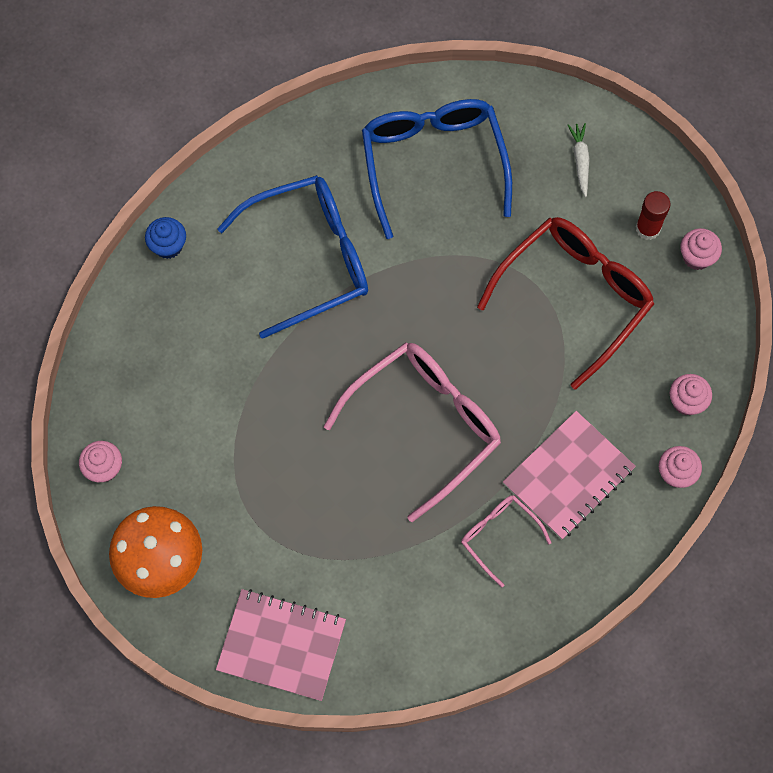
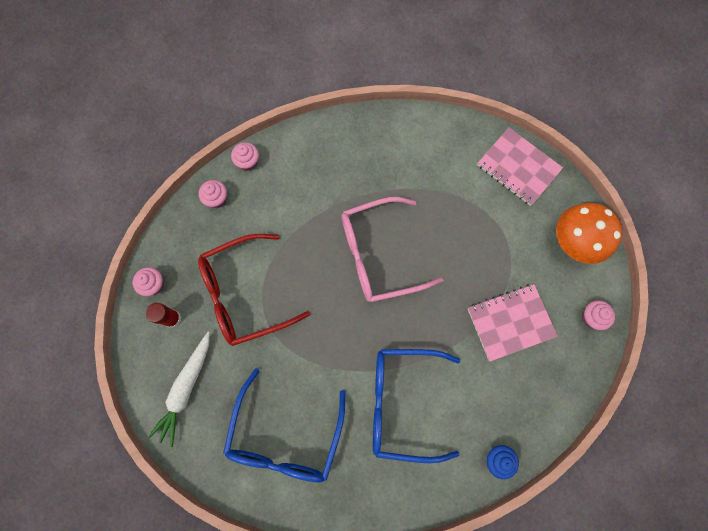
camera: 155 degrees left, 5 degrees up
pink glasses [461,495,551,587] -> none
pink notebook [503,411,636,540] -> pink notebook moved to [468,284,558,361]
white carrot [568,123,590,197] -> white carrot [148,332,210,447], size x1.87

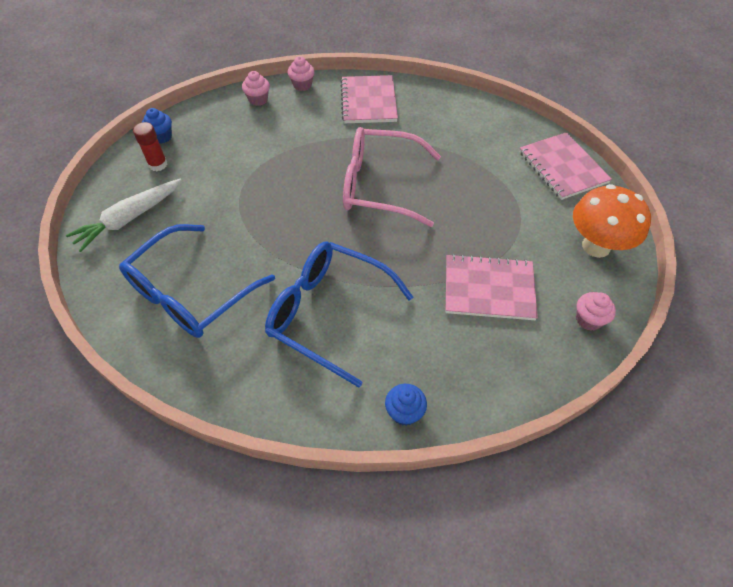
camera: 25 degrees right, 20 degrees down
pink cupcake [133,267,164,296] -> blue cupcake [142,108,172,144]
red glasses [198,234,310,346] -> none
none -> pink notebook [340,75,398,123]

